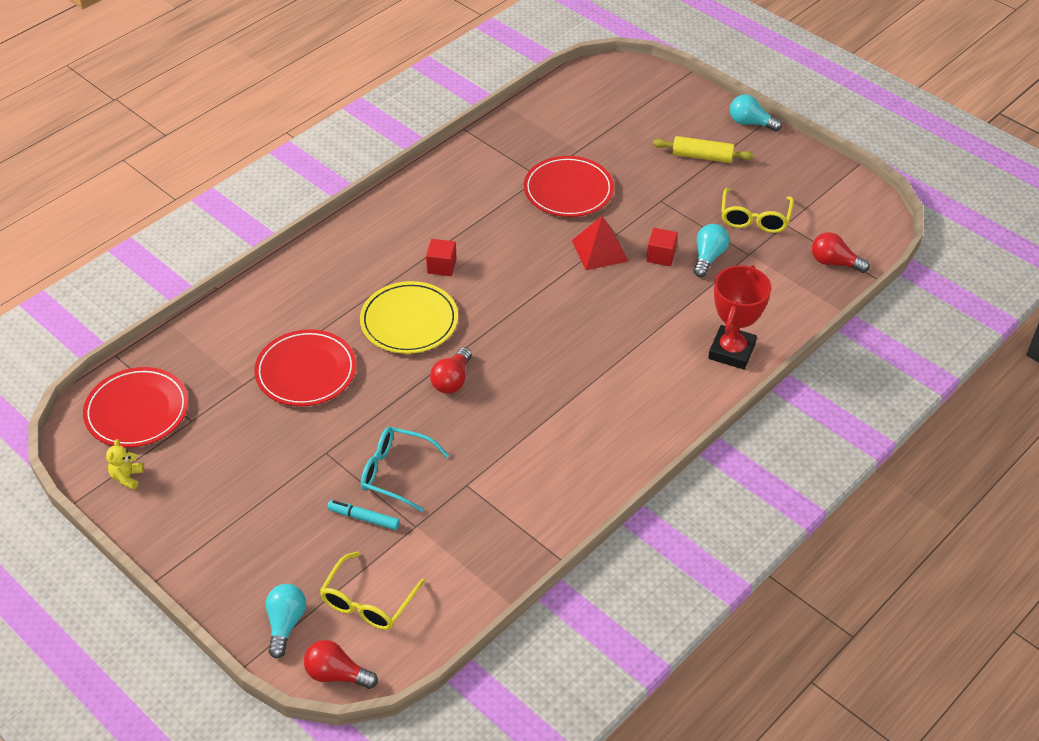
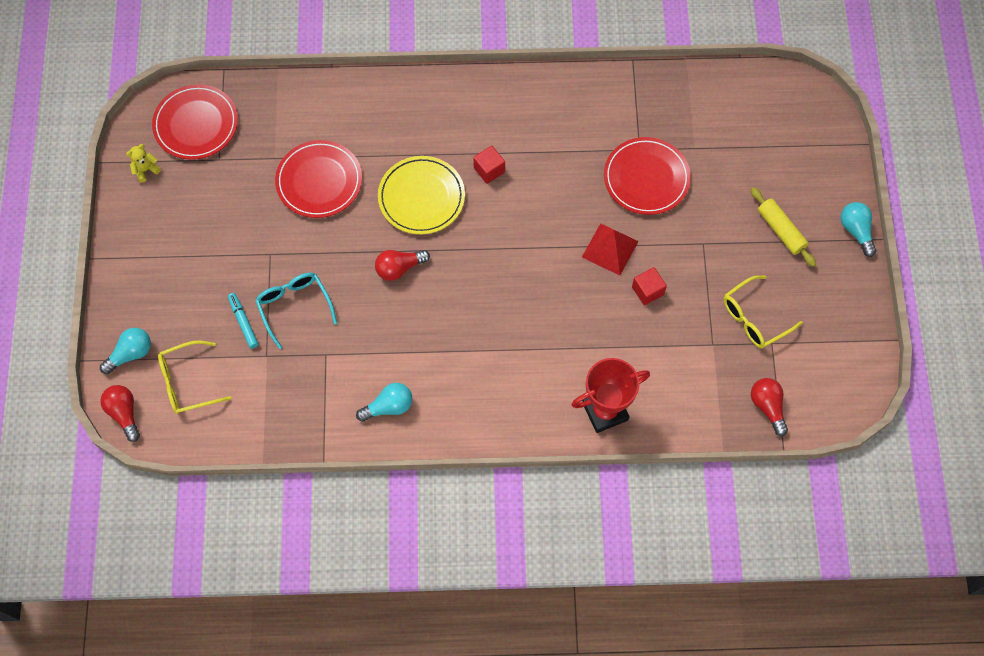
camera: 45 degrees right, 20 degrees up
turquoise light bulb [694,224,729,277] -> turquoise light bulb moved to [356,383,412,422]

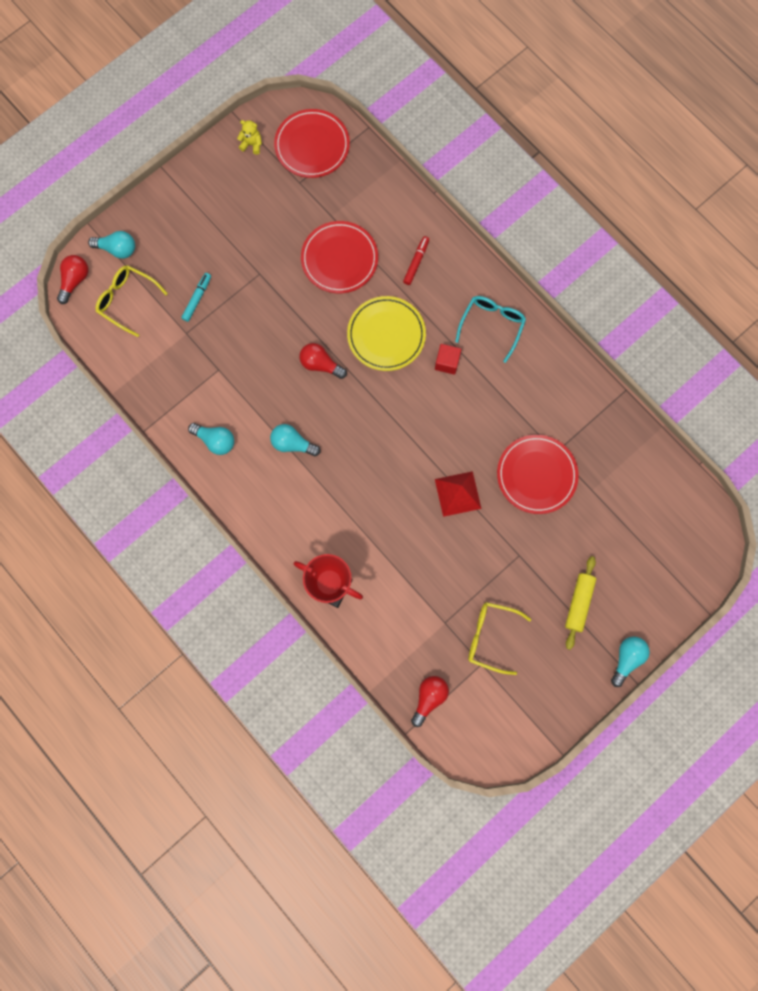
camera: 50 degrees right, 10 degrees up
turquoise glasses [255,273,337,349] -> turquoise glasses moved to [455,296,526,363]
red cube [632,267,667,305] -> none
none -> turquoise light bulb [270,424,320,456]
none -> red marker [403,236,429,285]

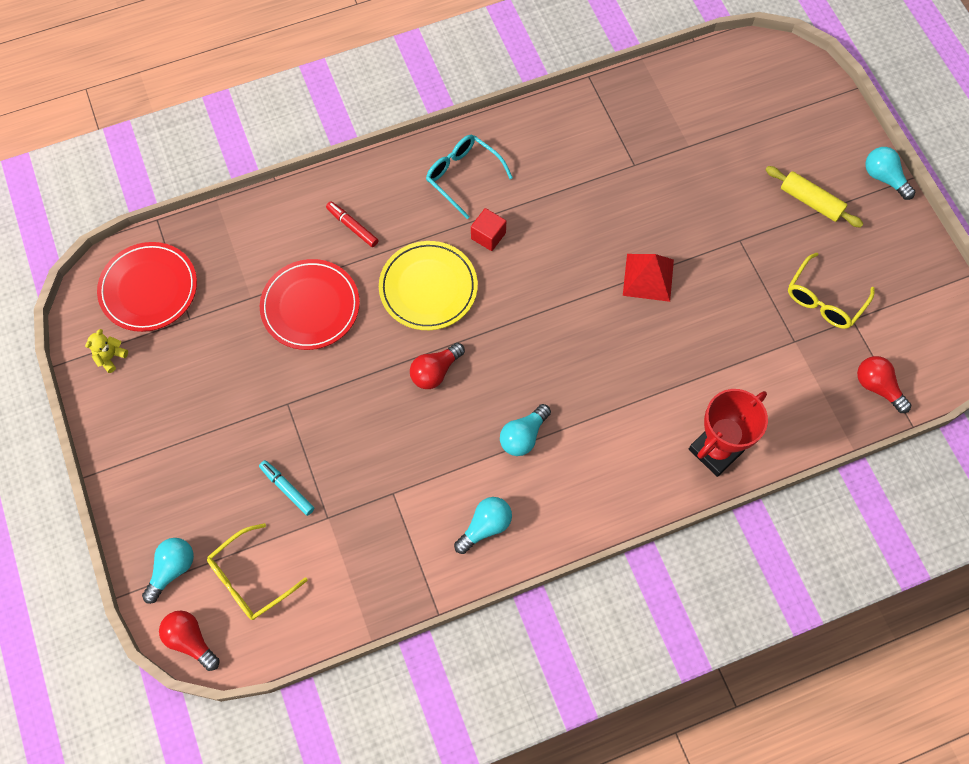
camera: 70 degrees left, 10 degrees down
red plate [497,435,579,514] -> none

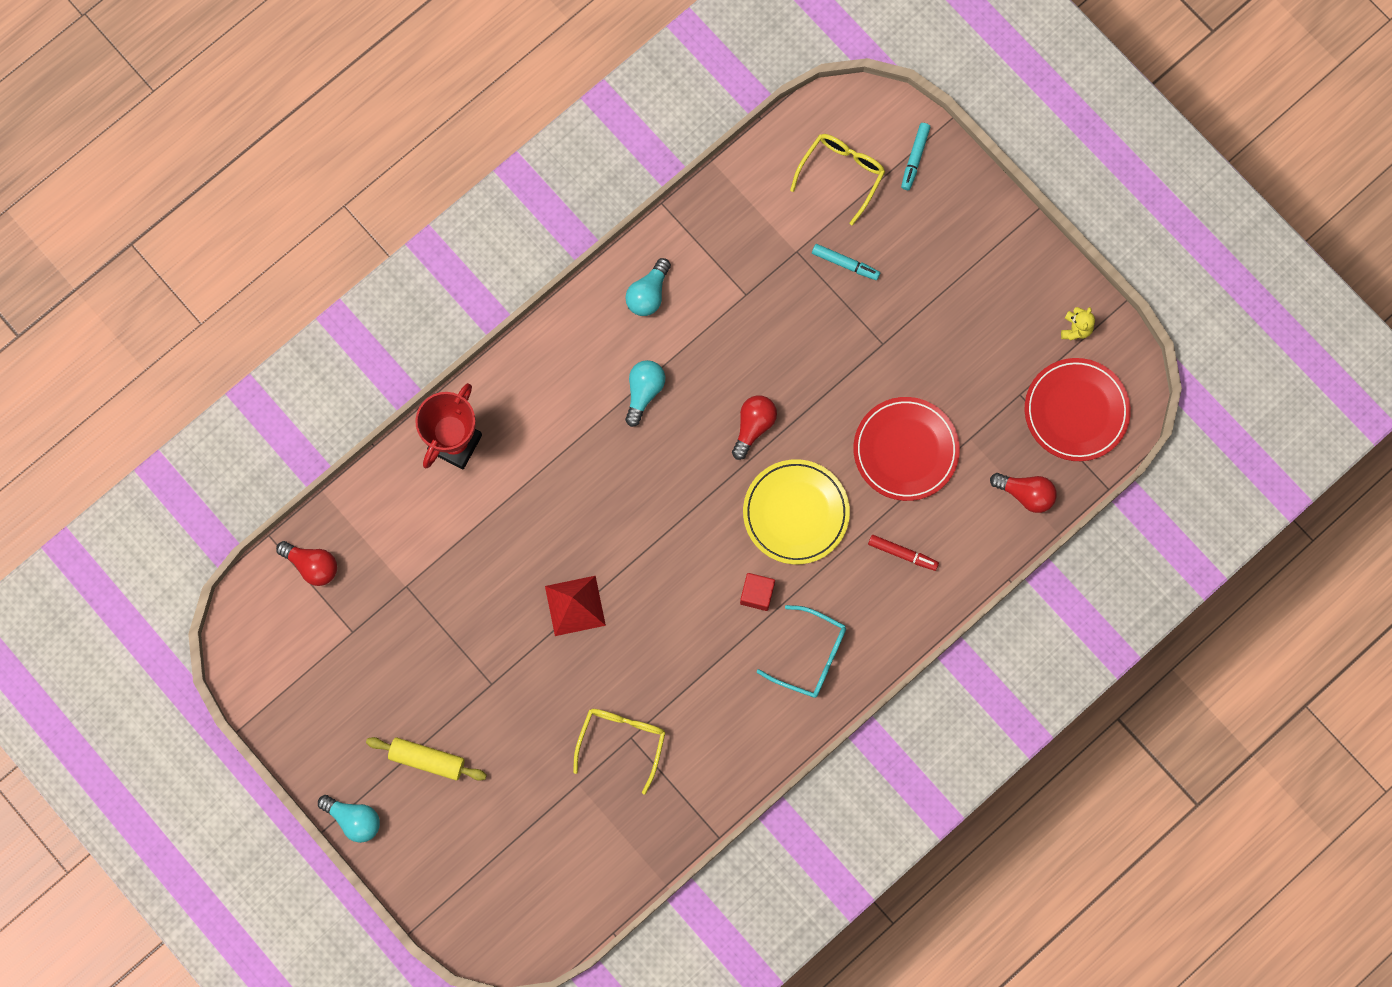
camera: 160 degrees right, 10 degrees up
turquoise light bulb [142,538,194,604] -> turquoise marker [901,123,931,190]
red light bulb [159,610,220,671] -> red light bulb moved to [990,473,1057,513]
yellow glasses [788,252,874,329] -> yellow glasses moved to [573,709,665,795]

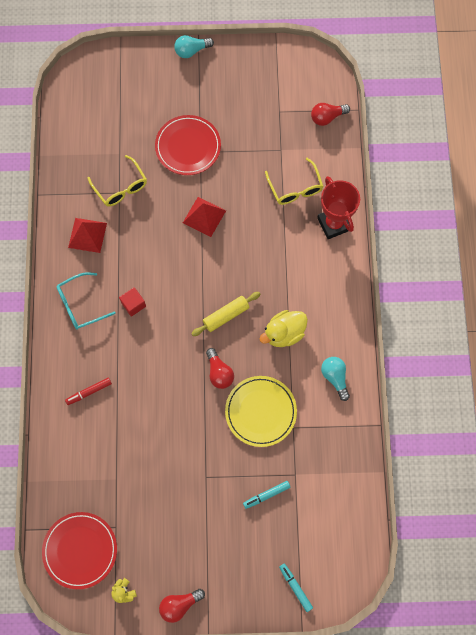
camera: 130 degrees right, 5 degrees down
yellow rolling pin [366,737,487,781] -> yellow rolling pin moved to [191,292,260,336]
turquoise light bulb [625,360,665,427] -> yellow duck [259,310,308,347]
yellow plate [743,459,850,564] -> yellow plate moved to [225,376,297,447]
yellow glasses [790,134,885,225] -> yellow glasses moved to [265,158,324,205]
red plate [853,397,960,501] -> red plate moved to [155,115,221,175]
red light bulb [990,473,1057,513] -> red light bulb moved to [159,589,205,623]
none -> red pyramid [68,218,107,253]

